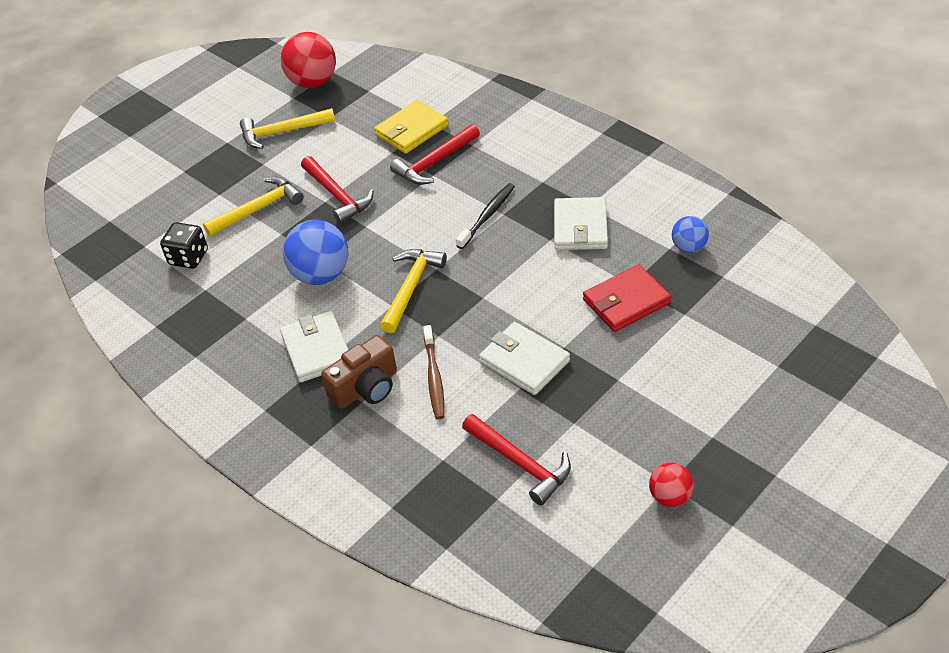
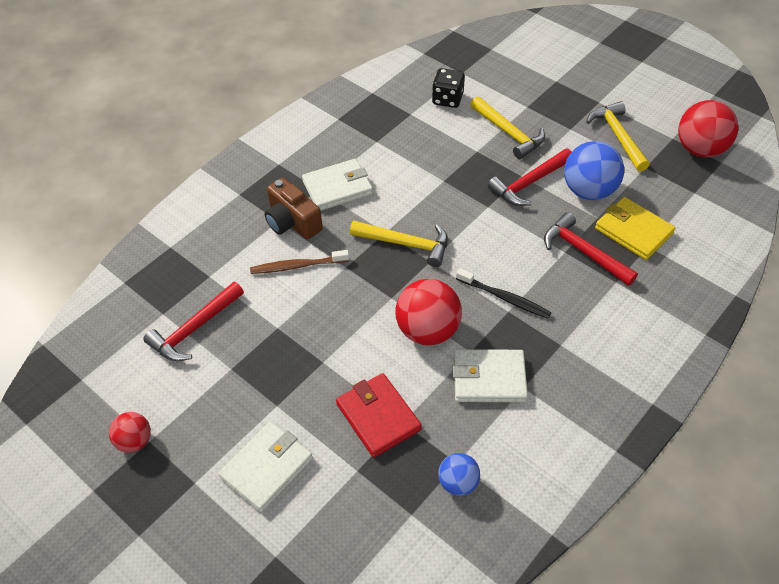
camera: 85 degrees right, 5 degrees up
blue ball [283,220,348,285] -> blue ball moved to [564,141,624,200]
white wallet [479,322,570,395] -> white wallet moved to [218,422,313,512]
none -> red ball [395,279,462,345]

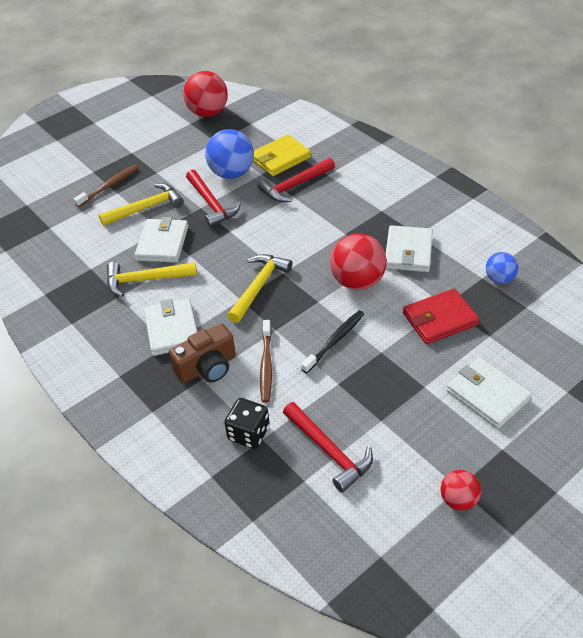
camera: 80 degrees left, 5 degrees down
black dice [432,68,465,108] -> black dice moved to [224,398,270,449]
black toothbrush [456,268,552,319] -> black toothbrush moved to [301,310,364,373]
yellow hammer [586,101,650,172] -> yellow hammer moved to [107,262,197,297]
none -> brown toothbrush [74,165,139,207]
none -> white wallet [135,217,188,263]

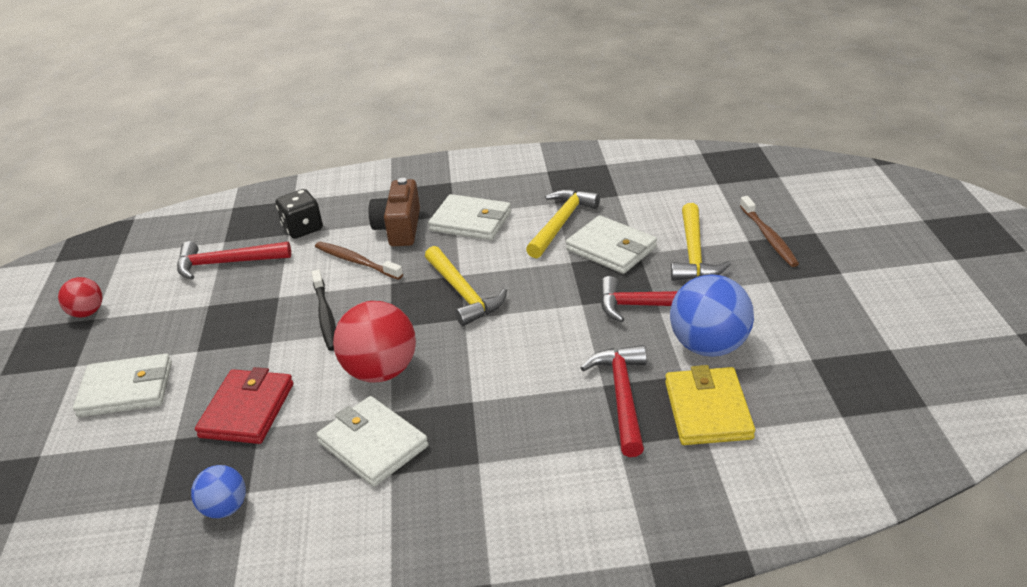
camera: 125 degrees right, 10 degrees down
red ball [183,71,228,117] -> none

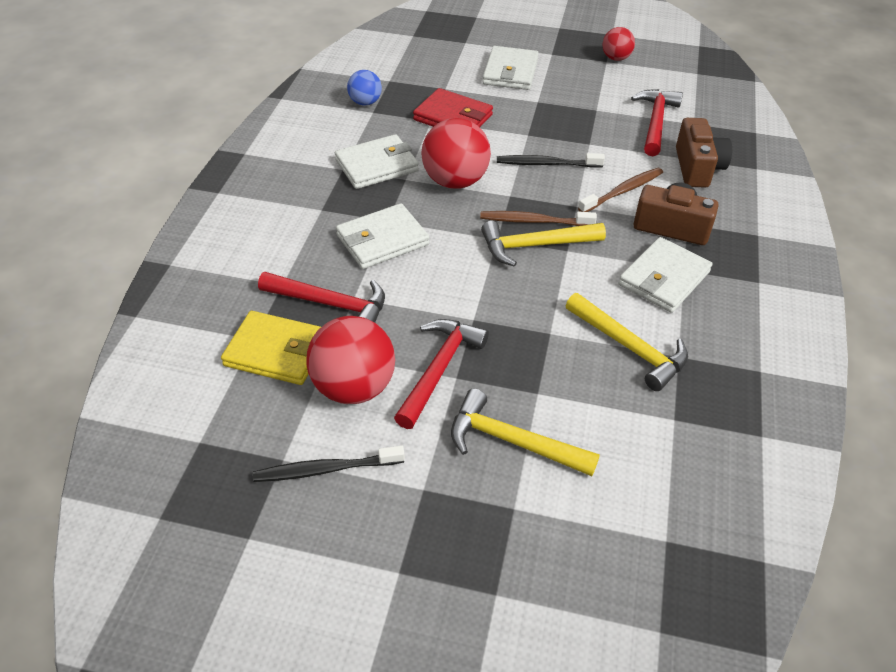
camera: 105 degrees right, 10 degrees up
black dice [276,189,323,239] -> brown camera [676,118,732,188]
white wallet [566,215,657,274] -> white wallet moved to [336,203,429,269]
blue ball [670,274,754,357] -> red ball [306,316,395,404]
brown toothbrush [740,196,799,267] -> brown toothbrush moved to [480,211,597,226]
none -> black toothbrush [253,446,405,482]

